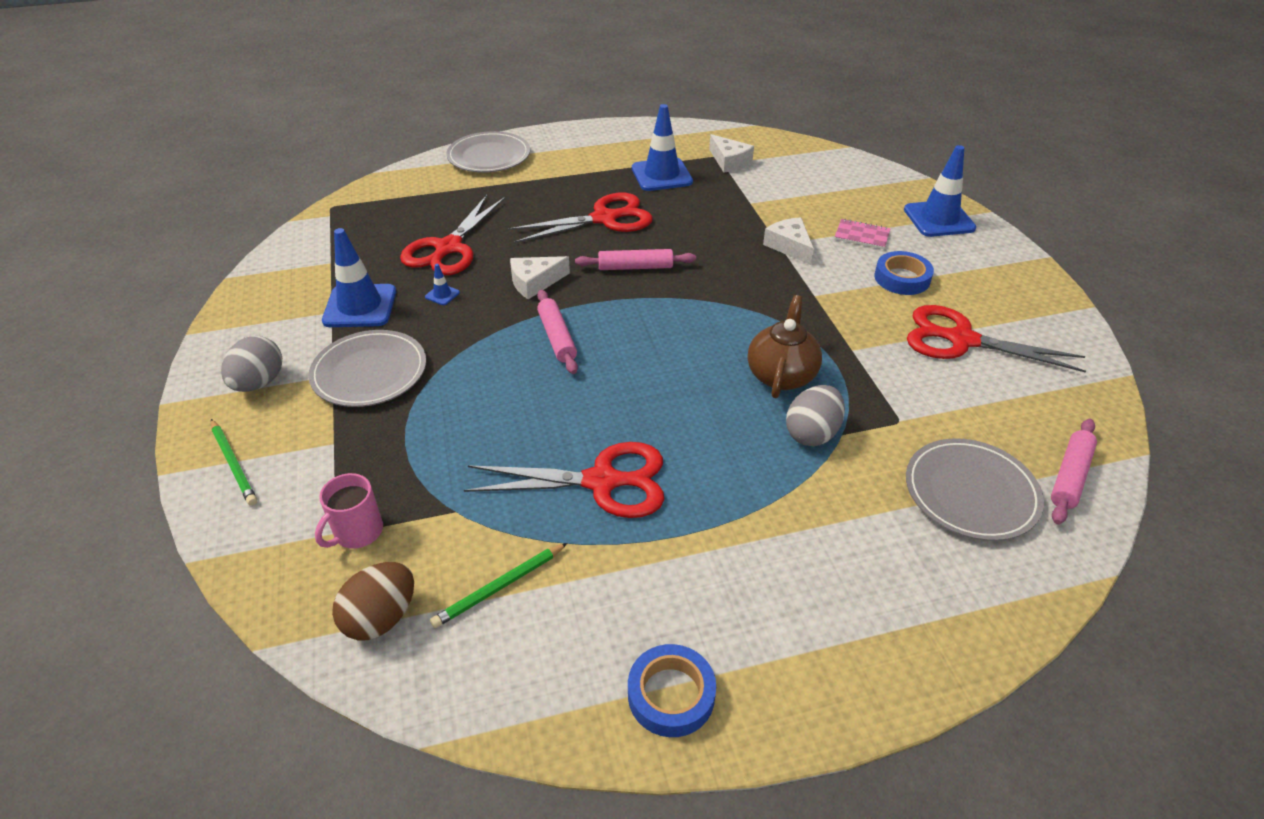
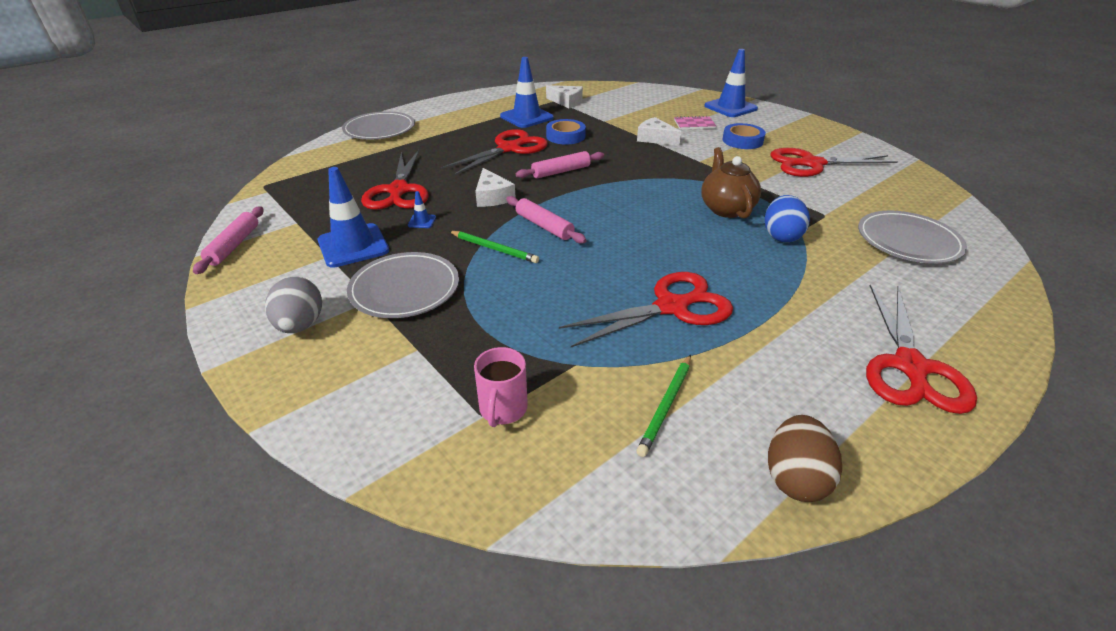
camera: 25 degrees left, 5 degrees down
green pencil [211,419,257,506] -> green pencil moved to [449,231,539,263]
brown egg [332,562,414,640] -> brown egg moved to [768,415,842,502]
white cheese [510,256,570,299] -> white cheese turned 60 degrees counterclockwise [475,168,516,207]
blue tape [628,644,716,737] -> blue tape moved to [546,119,586,145]
grey egg [786,385,845,446] -> blue egg [765,195,810,242]
pink rolling pin [1051,419,1097,524] -> pink rolling pin moved to [193,206,264,274]
none -> red scissors [866,284,977,414]

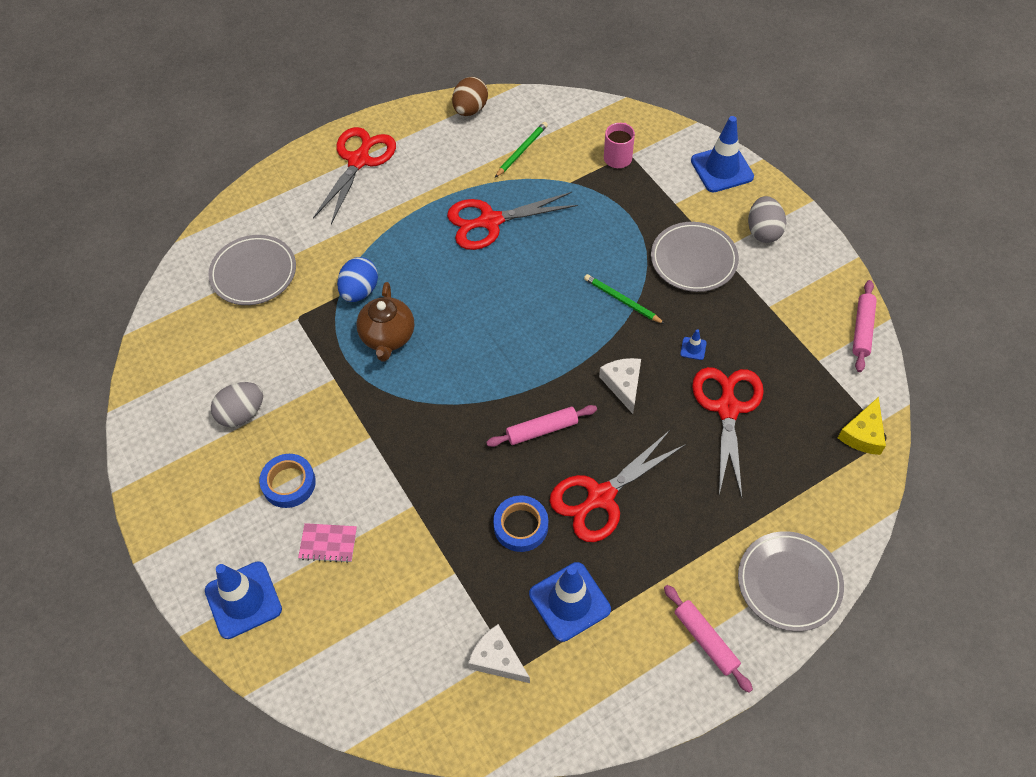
camera: 170 degrees left, 20 degrees up
blue traffic cone [318,167,389,268] -> blue traffic cone moved to [691,116,754,192]
pink rolling pin [506,196,587,244] -> pink rolling pin moved to [664,585,753,693]
white cheese [637,117,681,146] -> none
red scissors [770,148,898,177] -> grey egg [211,382,263,427]
none -> yellow cheese [838,397,886,455]

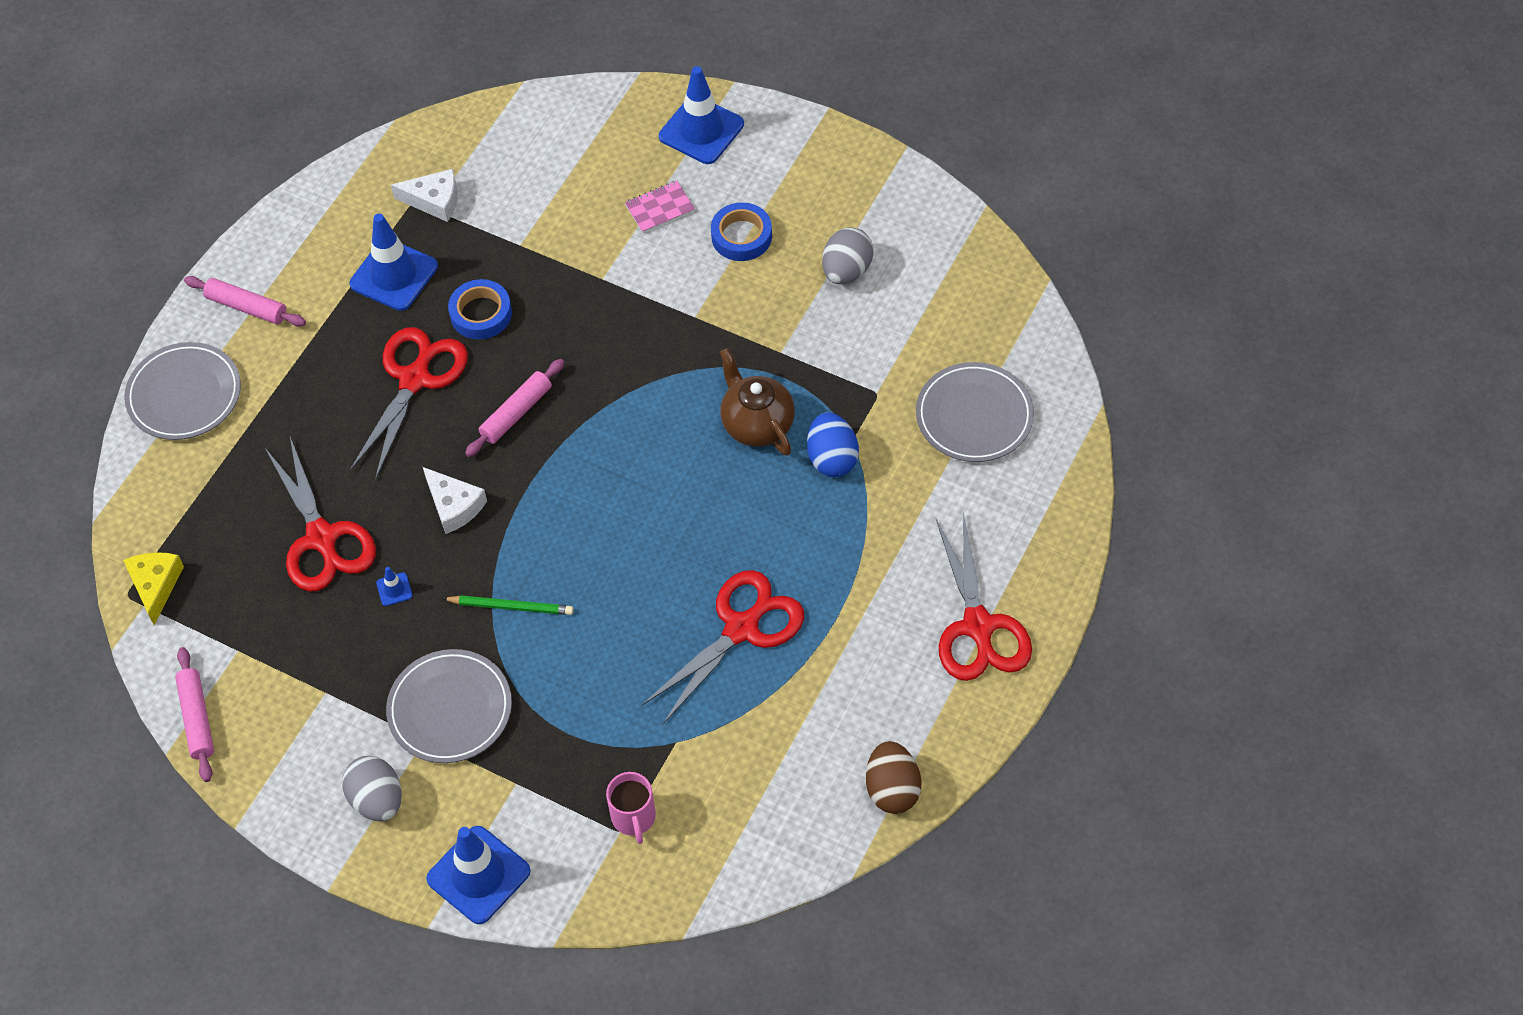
camera: 150 degrees right, 0 degrees up
green pencil [495,122,548,177] -> none

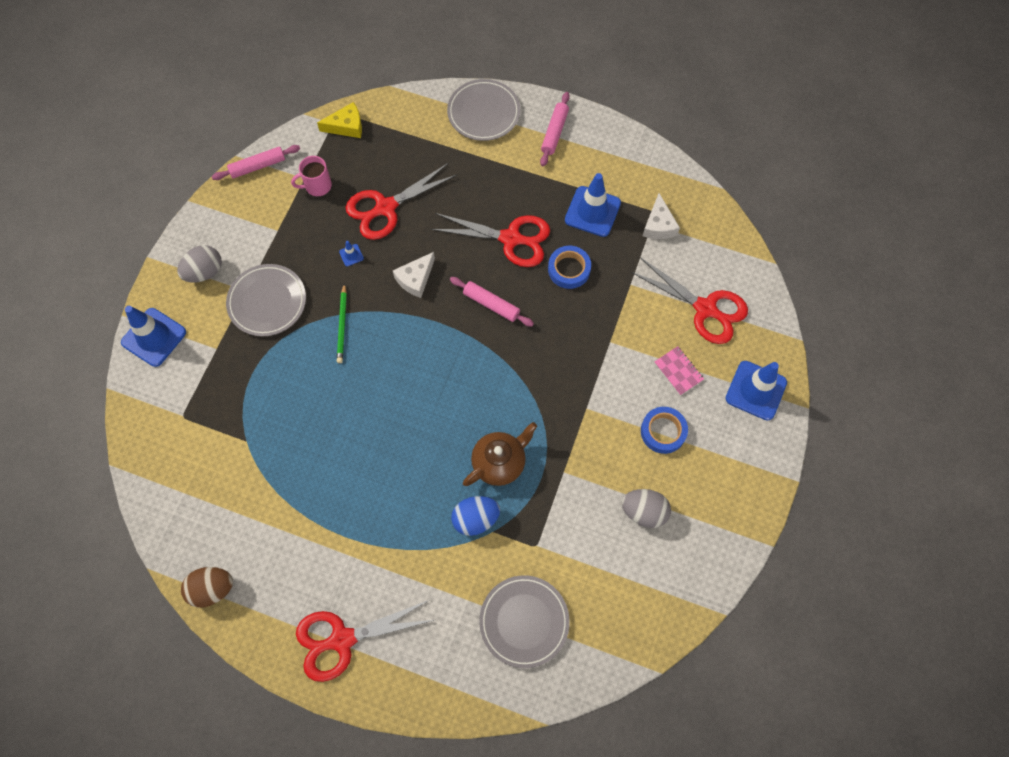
camera: 80 degrees right, 10 degrees up
pink mug [606,772,656,844] -> pink mug moved to [291,156,332,196]
red scissors [642,570,804,724] -> red scissors moved to [631,258,748,344]

